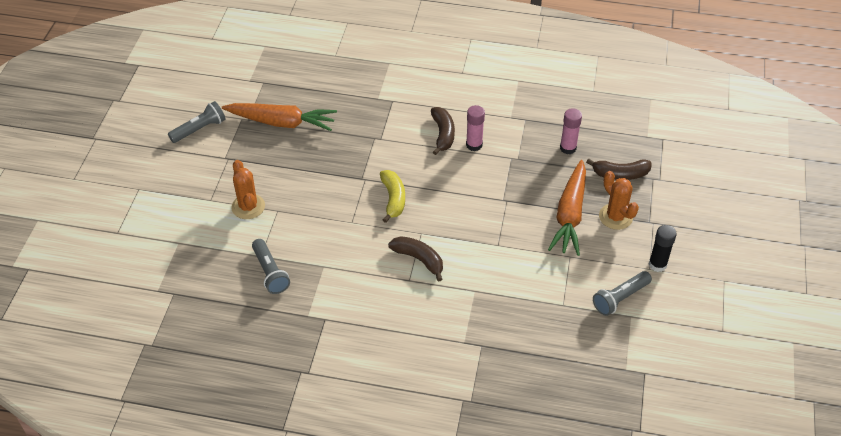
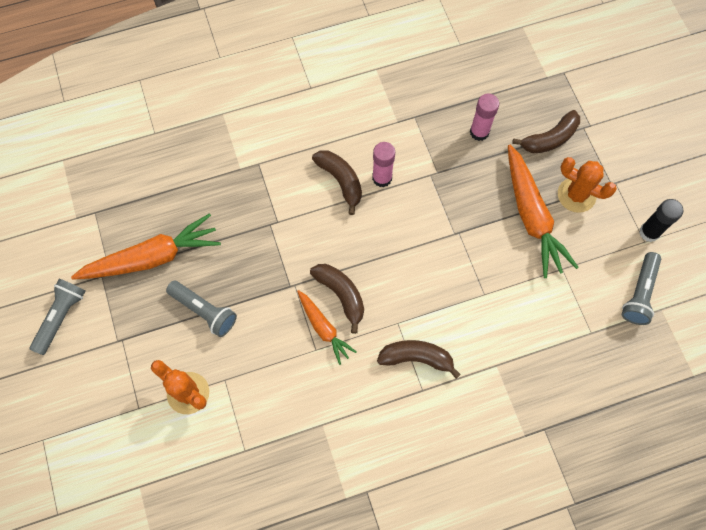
camera: 30 degrees left, 20 degrees up
grey flashlight [252,239,290,294] -> grey flashlight moved to [166,281,237,337]
yellow banana [380,170,405,223] -> brown banana [310,264,364,334]
none -> orange carrot [297,290,357,365]

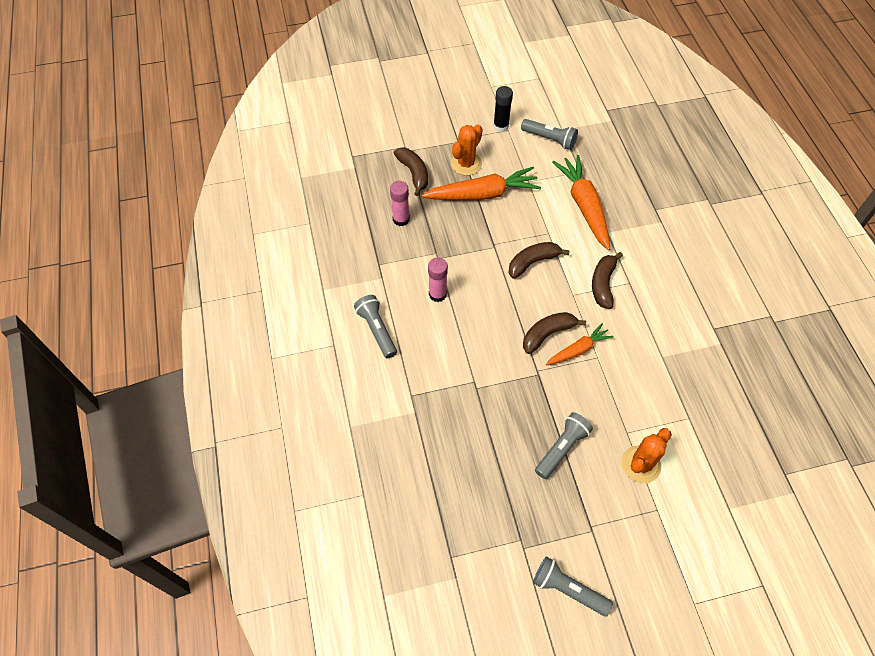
camera: 85 degrees left, 10 degrees down
orange carrot [71,213,221,280] -> orange carrot moved to [552,155,611,250]
brown banana [312,150,362,215] -> brown banana moved to [508,242,570,279]
none -> grey flashlight [354,295,397,359]

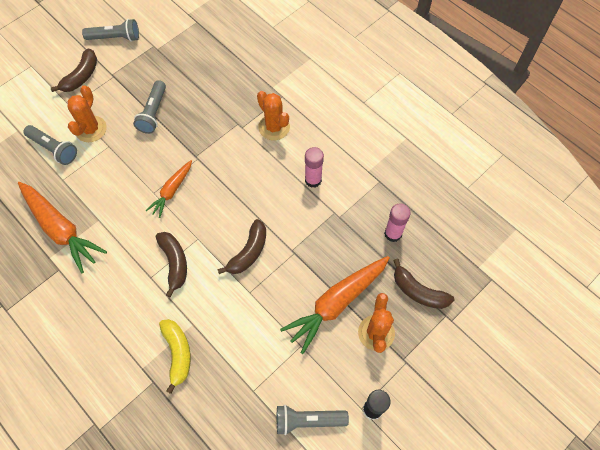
camera: 150 degrees right, 5 degrees up
grey flashlight [354,295,397,359] -> grey flashlight moved to [23,125,77,165]
brown banana [523,312,586,354] -> brown banana moved to [51,48,97,92]
orange carrot [552,155,611,250] -> orange carrot moved to [18,182,107,274]
none -> yellow banana [159,319,191,394]
none -> orange cactus [257,91,290,140]

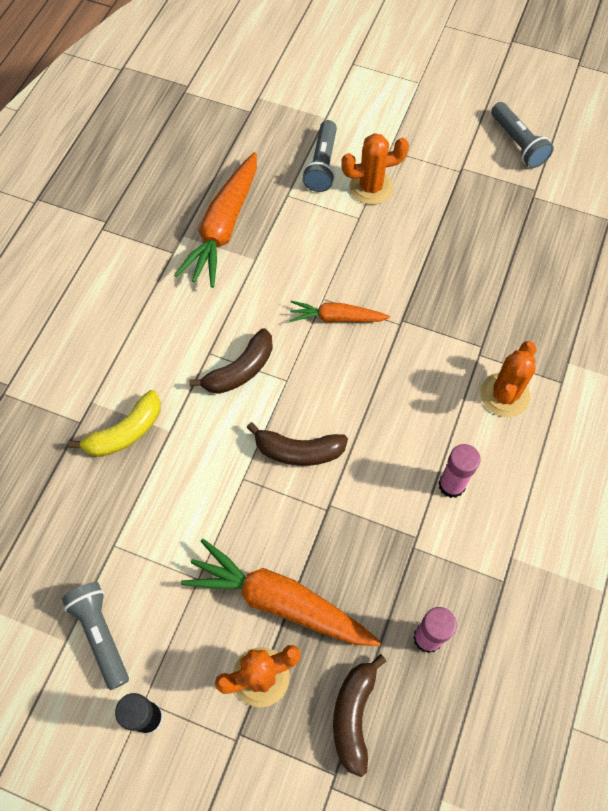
camera: 65 degrees right, 0 degrees up
brown banana [51,48,97,92] -> none
grey flashlight [133,80,166,134] -> none

